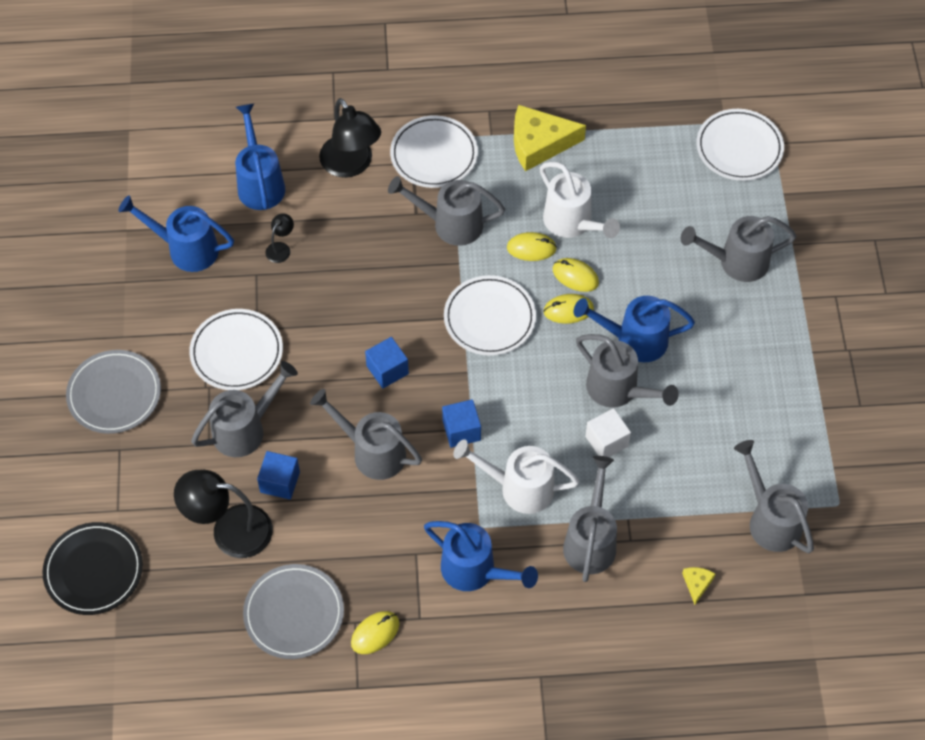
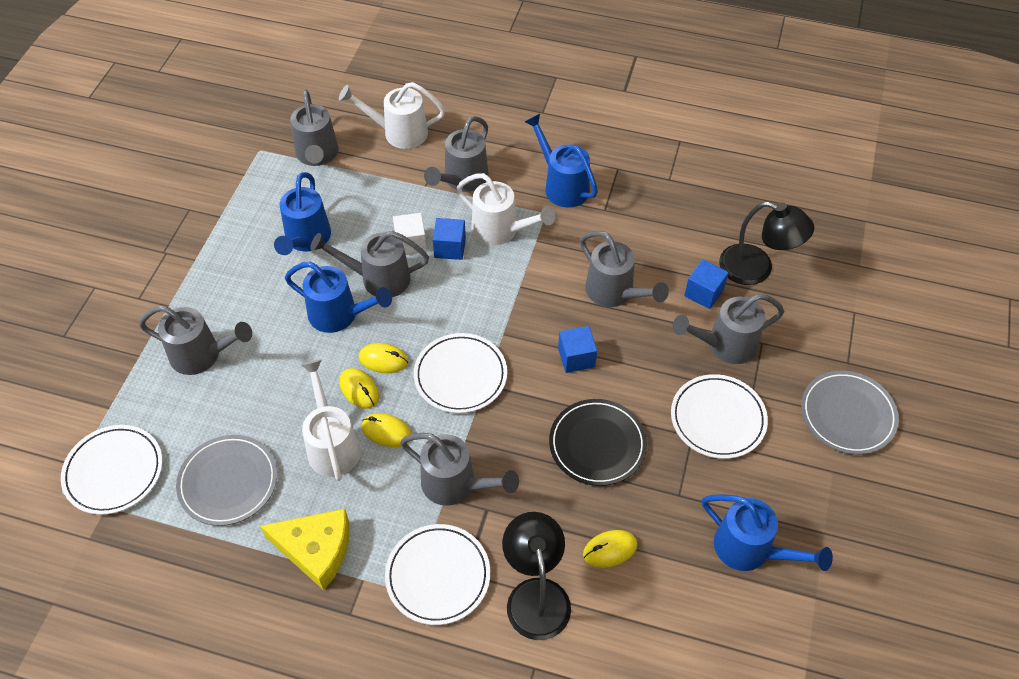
camera: 160 degrees left, 5 degrees down
black plate [42,522,143,615] -> black plate moved to [549,399,647,486]
blue watering can [235,103,285,210] -> blue watering can moved to [274,172,331,255]
grey plate [243,564,344,659] -> grey plate moved to [176,435,277,526]
black lamp [265,213,294,263] -> none
yellow mouse [351,611,400,654] -> yellow mouse moved to [583,530,637,568]
blue cube [442,399,481,448] -> blue cube moved to [433,218,466,260]
grey watering can [576,334,679,408] -> grey watering can turned 60 degrees counterclockwise [310,231,429,297]
yellow cheese [682,567,715,605] -> white watering can [339,82,445,149]

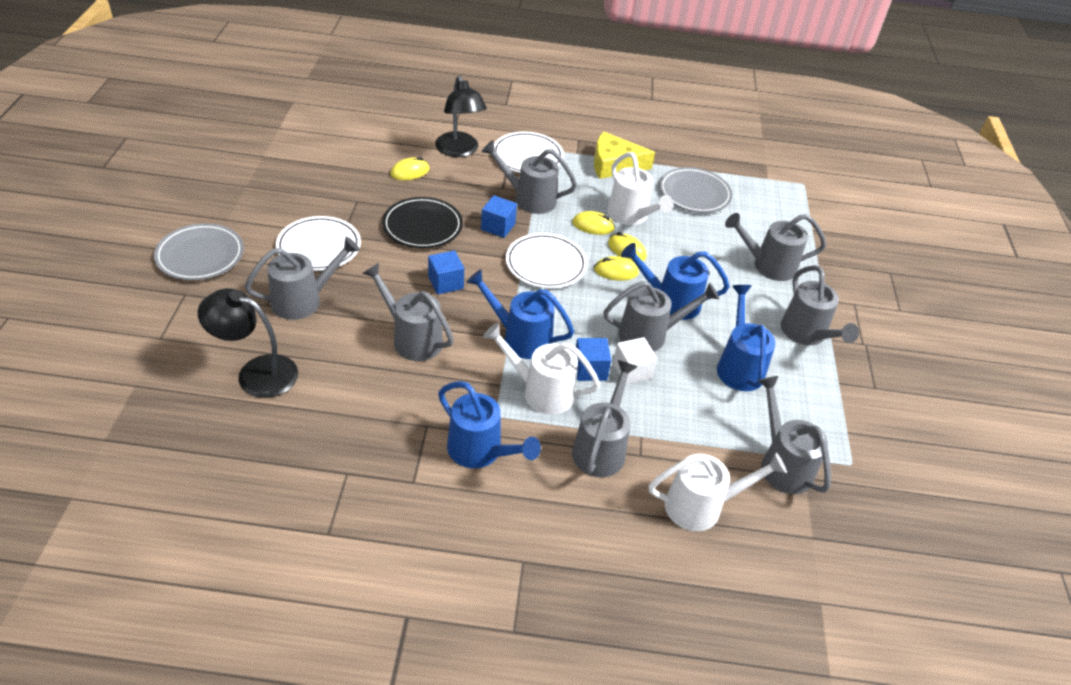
camera: 165 degrees right, 10 degrees down
white plate [61,425,163,515] -> none
blue cube [684,259,729,309] -> blue cube moved to [481,195,517,238]
blue watering can [702,494,833,571] -> blue watering can moved to [467,269,574,359]
none -> grey watering can [781,265,859,345]

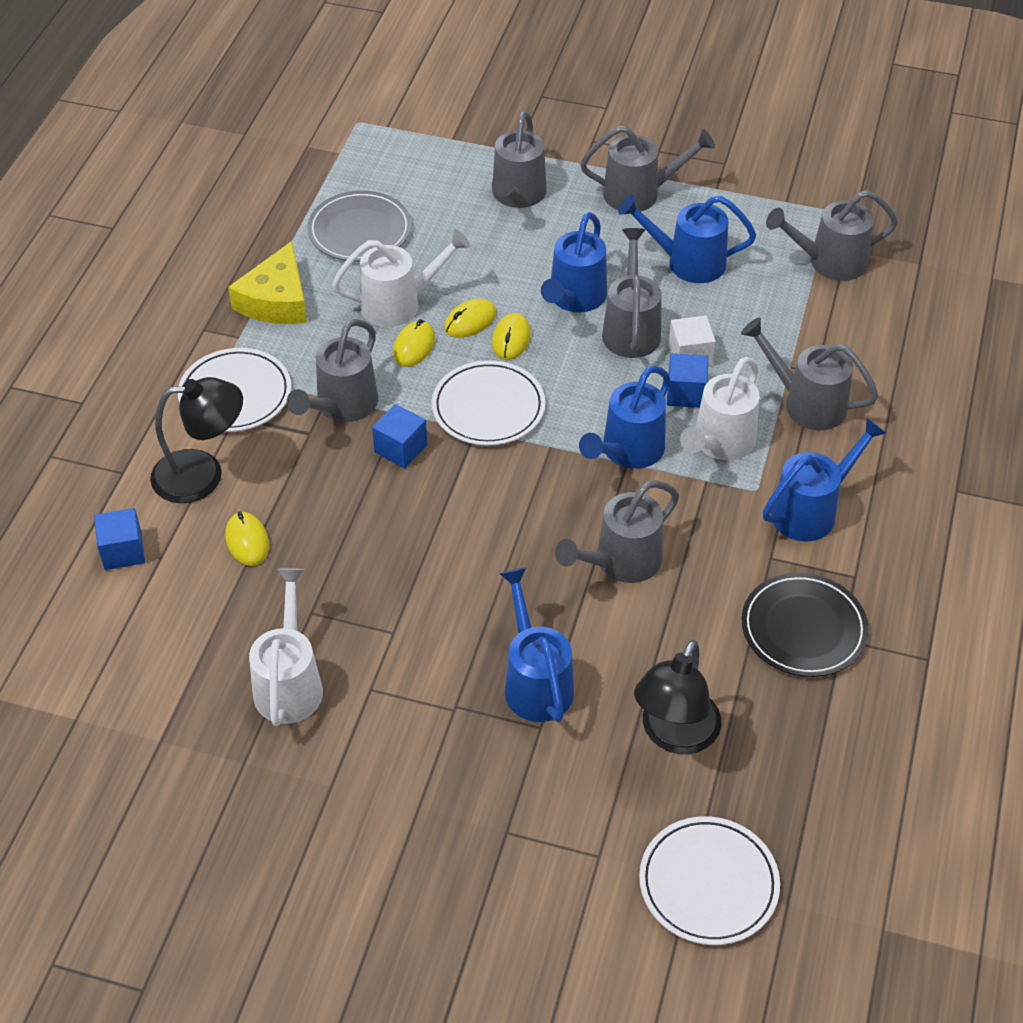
camera: 75 degrees left, 5 degrees up
grey plate [154,223,244,280] -> none
grey watering can [245,236,360,320] -> blue watering can [499,567,574,722]
white plate [276,216,361,271] -> white plate moved to [639,816,780,945]
black plate [382,197,463,248] -> black plate moved to [741,573,869,677]
blue cube [428,250,464,295] -> blue cube moved to [94,508,145,570]
white watering can [649,452,787,531] -> white watering can moved to [249,568,323,726]

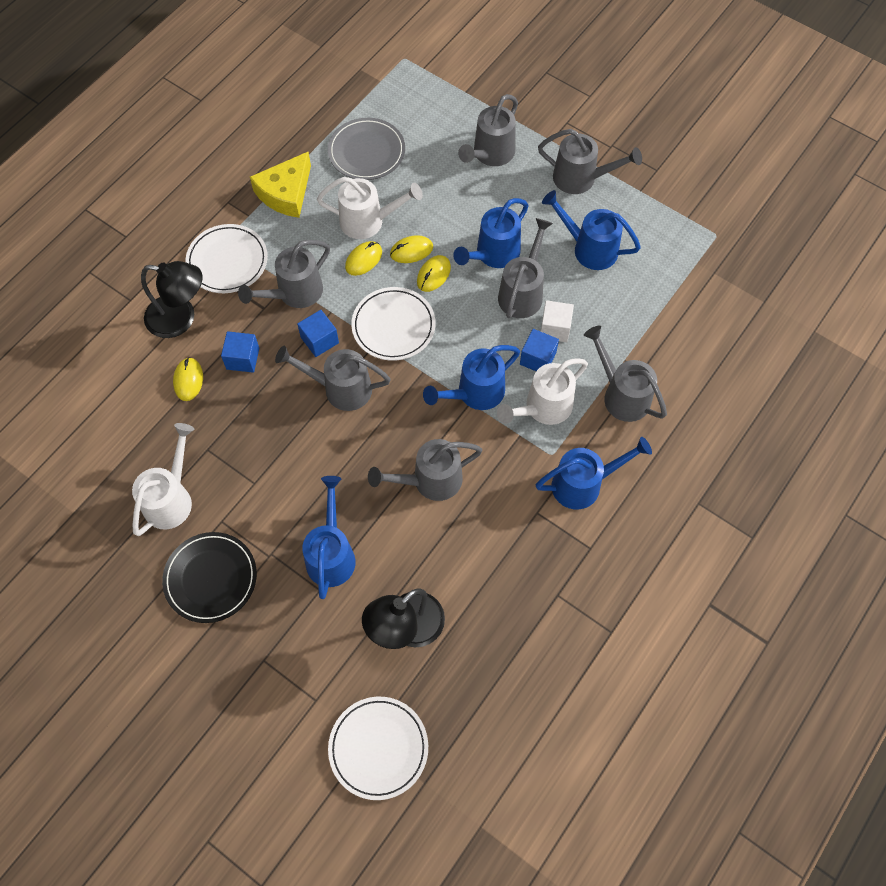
camera: 20 degrees right, 15 degrees up
blue cube [94,508,145,570] -> blue cube moved to [221,331,259,373]
black plate [741,573,869,677] -> black plate moved to [162,532,257,623]
grey watering can [766,190,898,281] -> grey watering can moved to [275,346,391,411]

